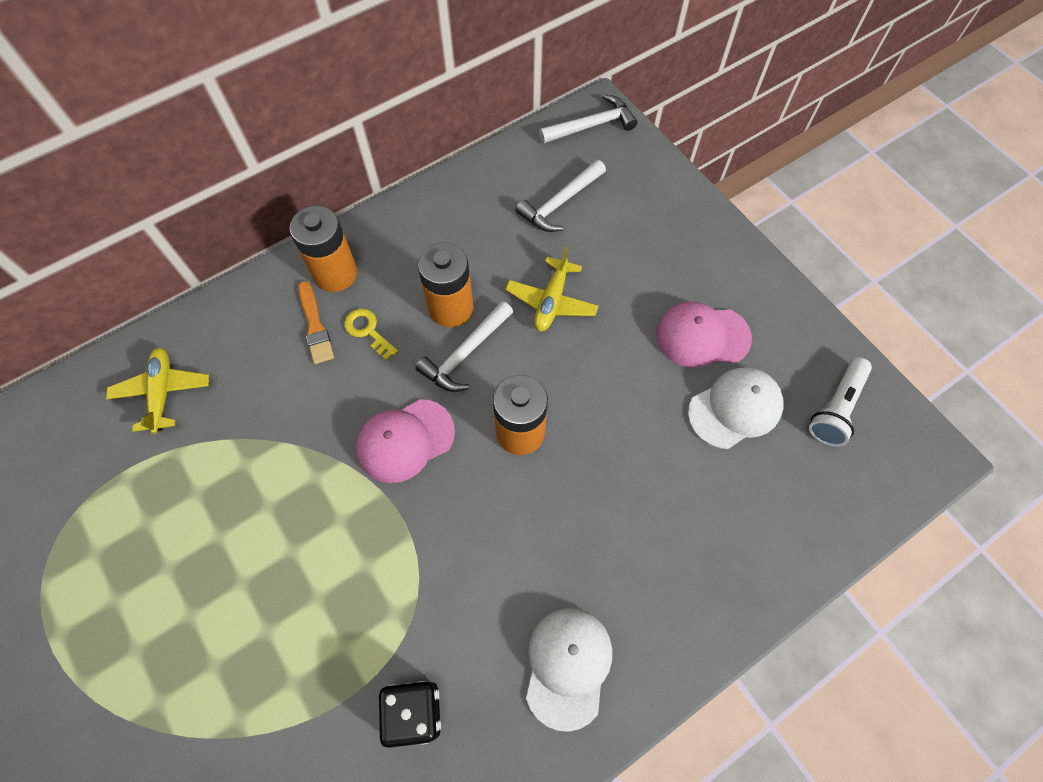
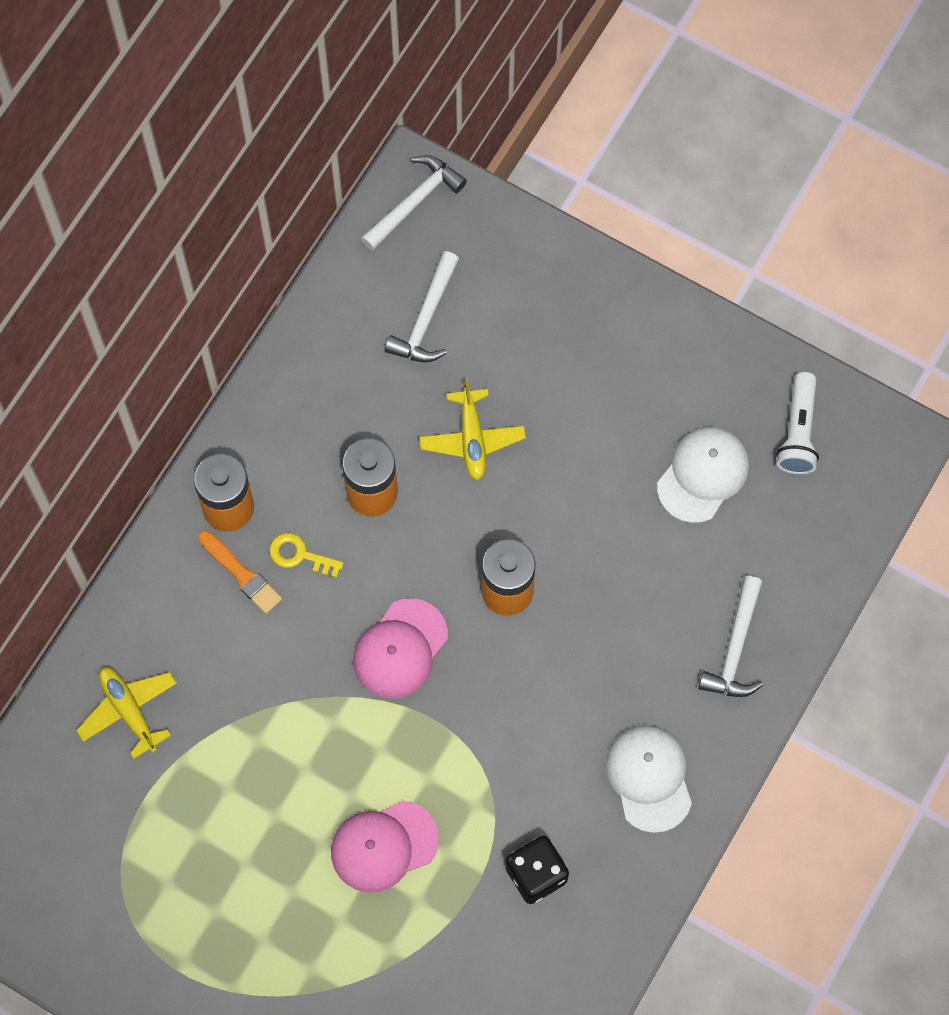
camera: 25 degrees left, 5 degrees up
white hammer [415,301,513,392] -> white hammer moved to [698,576,763,697]
pink cap [656,302,752,368] -> pink cap moved to [331,801,439,892]

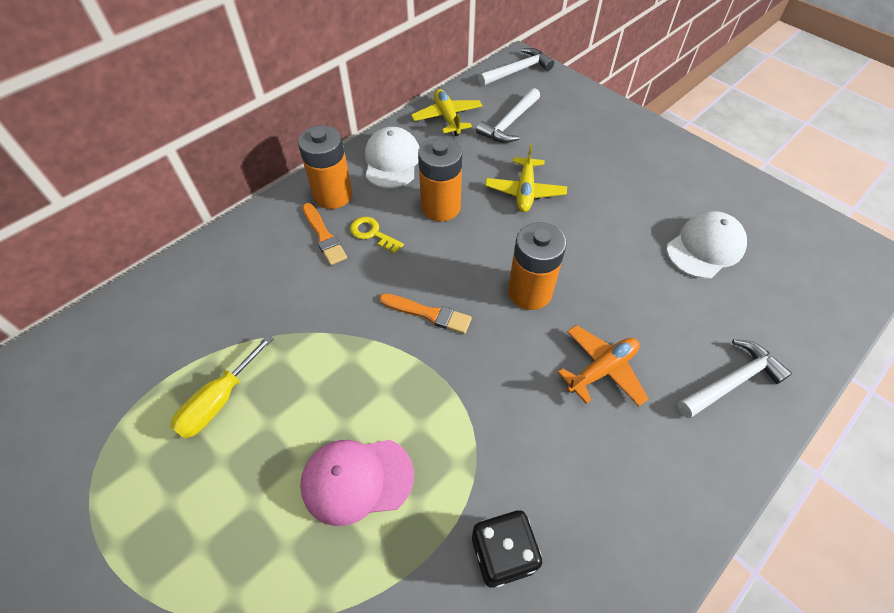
camera: 15 degrees right, 15 degrees down
yellow plane [76,667,177,759] -> yellow plane moved to [411,89,483,136]
pink cap [353,598,448,699] -> orange brush [379,293,472,334]
white cap [606,725,692,833] -> white cap moved to [365,127,419,188]
white hammer [698,576,763,697] -> white hammer turned 150 degrees counterclockwise [677,339,792,418]
white flashlight [776,372,819,474] -> none
none -> yellow screwdriver [170,335,274,439]
none -> orange plane [558,325,648,406]

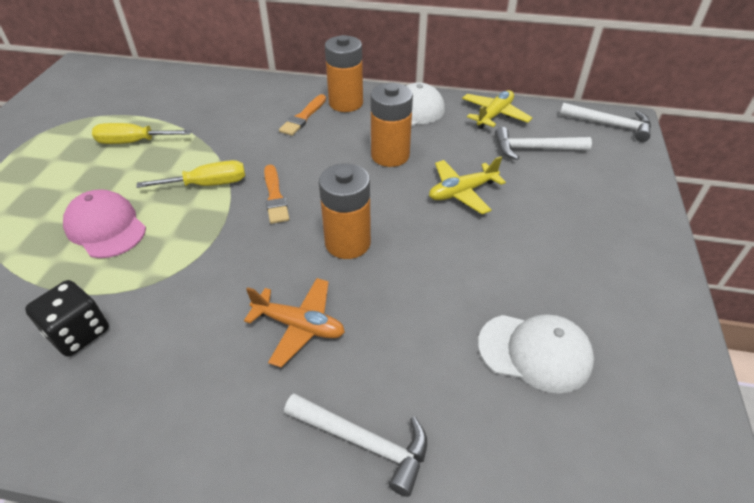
camera: 55 degrees right, 10 degrees down
yellow key [350,217,404,253] -> none
none -> yellow screwdriver [137,160,245,188]

